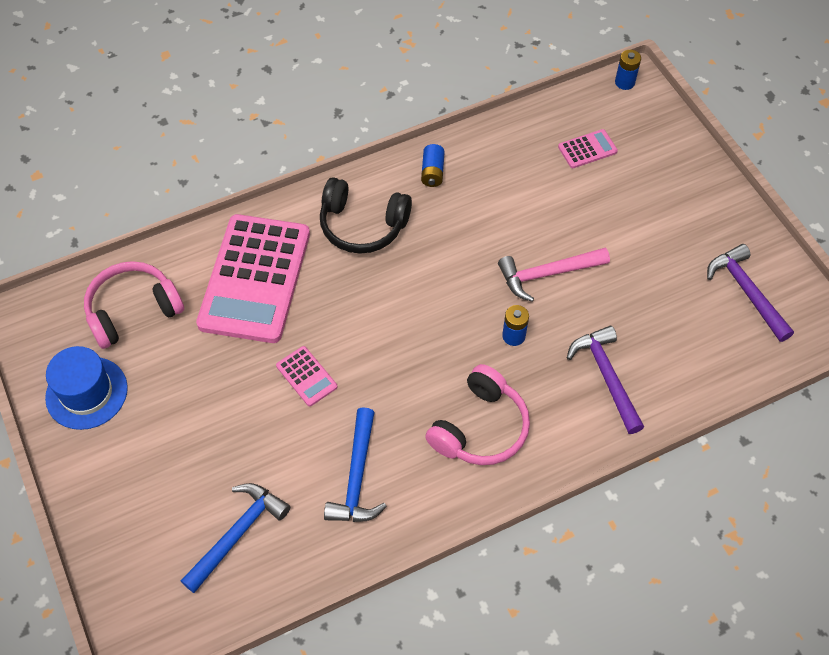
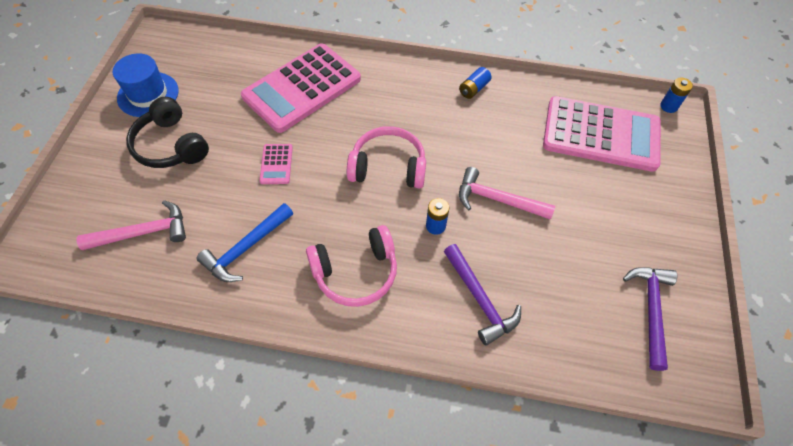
camera: 35 degrees right, 0 degrees up
pink headphones [84,261,184,349] -> pink headphones moved to [347,126,426,188]
blue hammer [181,483,290,593] -> pink hammer [77,200,186,250]
black headphones [320,177,412,254] -> black headphones moved to [126,97,209,168]
pink calculator [558,129,618,168] -> pink calculator [543,96,661,172], size x2.44
purple hammer [567,326,644,434] -> purple hammer turned 135 degrees clockwise [444,244,521,346]

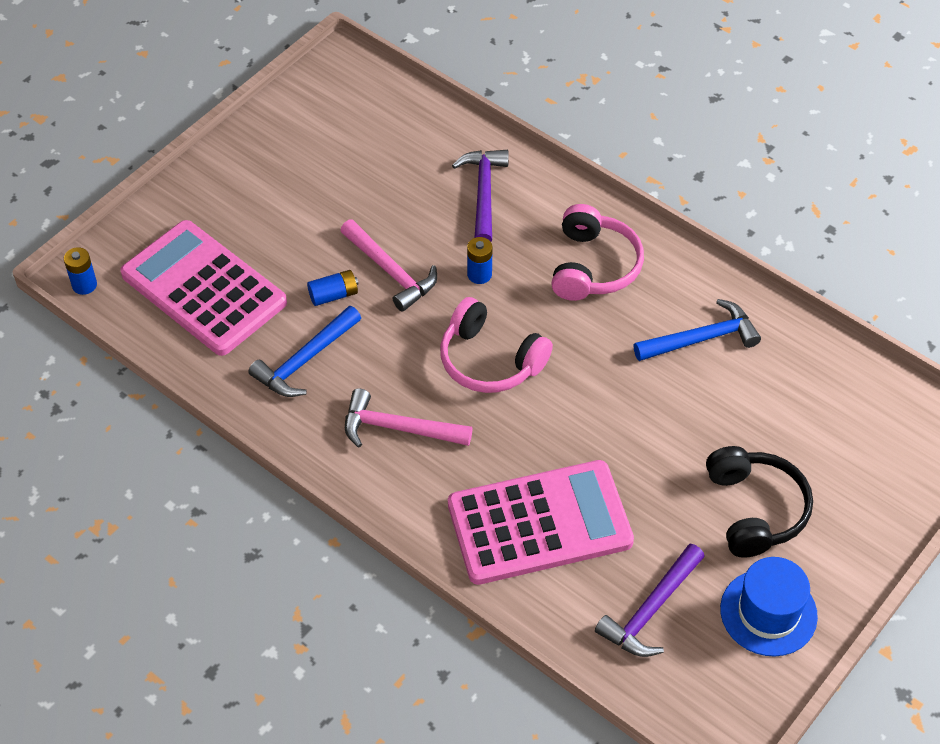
camera: 150 degrees left, 5 degrees down
pink hammer [77,200,186,250] -> pink hammer moved to [345,388,473,447]
pink calculator [259,144,293,184] -> none
pink headphones [306,225,397,307] -> pink headphones turned 90 degrees clockwise [551,204,644,301]
blue battery [459,67,492,99] -> blue battery moved to [307,270,359,306]
purple hammer [623,268,677,371] -> purple hammer moved to [595,544,705,657]
none -> blue hammer [248,306,361,397]

